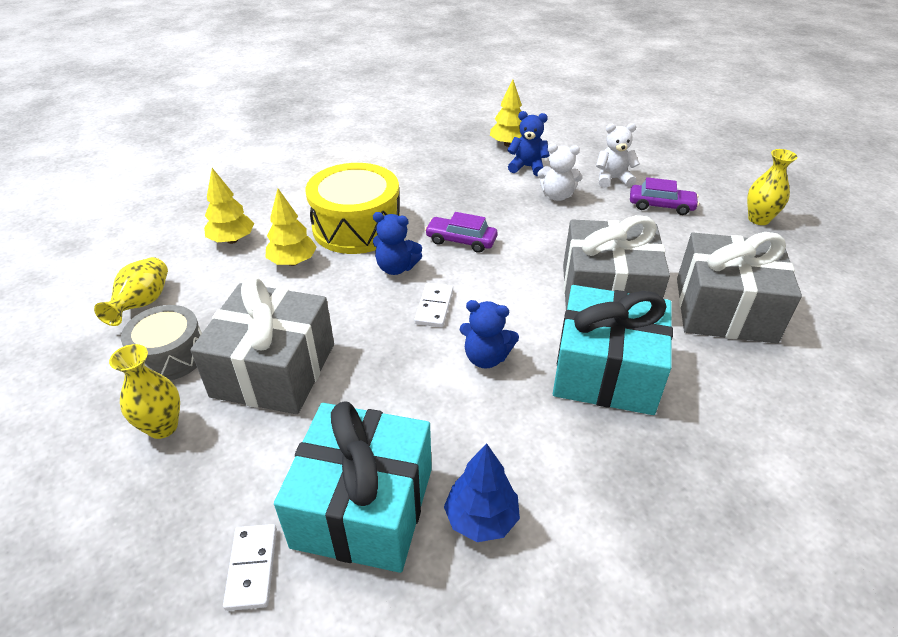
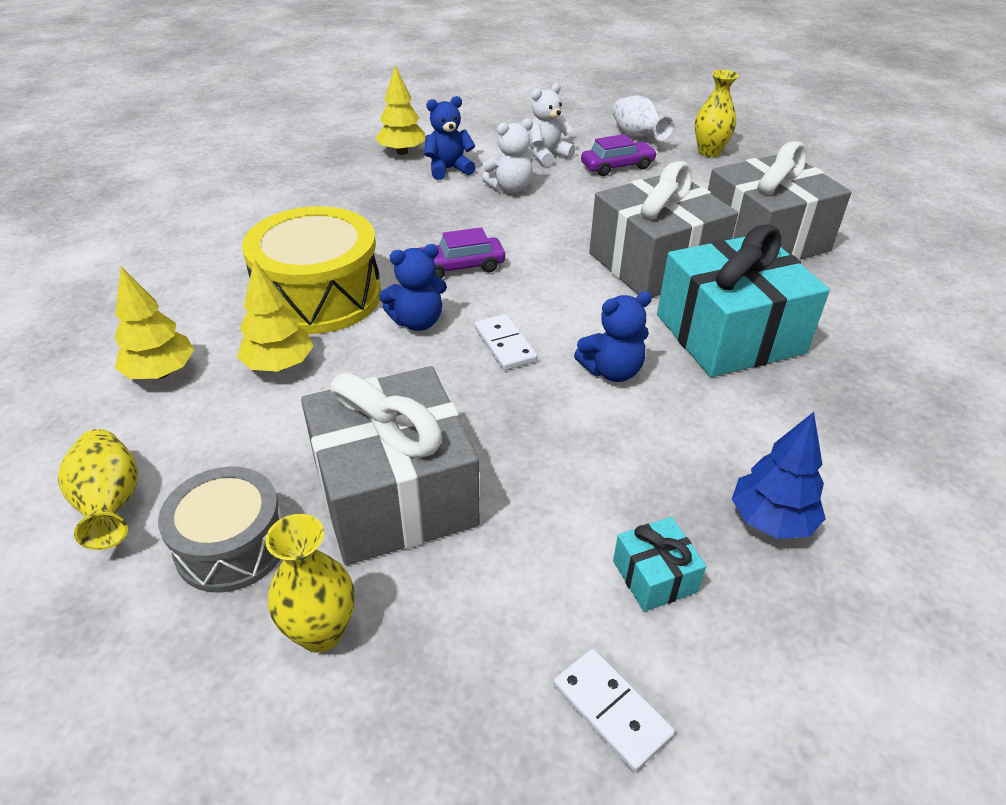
camera: 35 degrees left, 0 degrees up
turquoise gift [274,401,432,573] -> turquoise gift [613,517,706,612], size x0.42
none -> white vase [612,95,675,141]

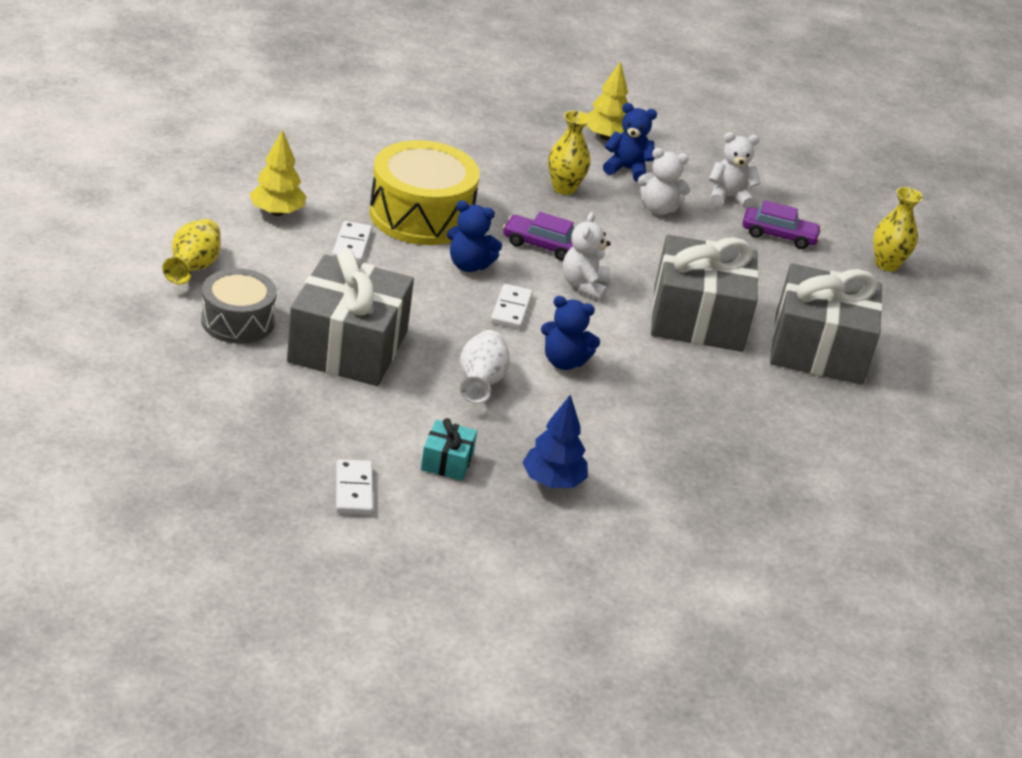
camera: 30 degrees right, 5 degrees down
yellow tree [237,260,314,372] -> white domino [332,221,372,263]
yellow vase [265,514,355,653] -> yellow vase moved to [548,110,590,195]
white vase [612,95,675,141] -> white vase moved to [460,330,510,404]
turquoise gift [657,224,830,377] -> none
none -> white teddy bear [563,212,611,301]

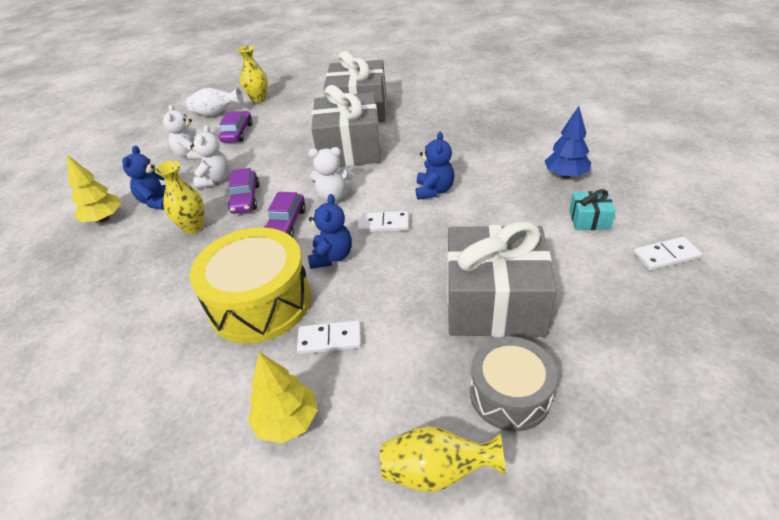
camera: 90 degrees left, 5 degrees up
white vase [460,330,510,404] -> white vase moved to [186,87,243,116]
none -> purple car [228,168,260,214]

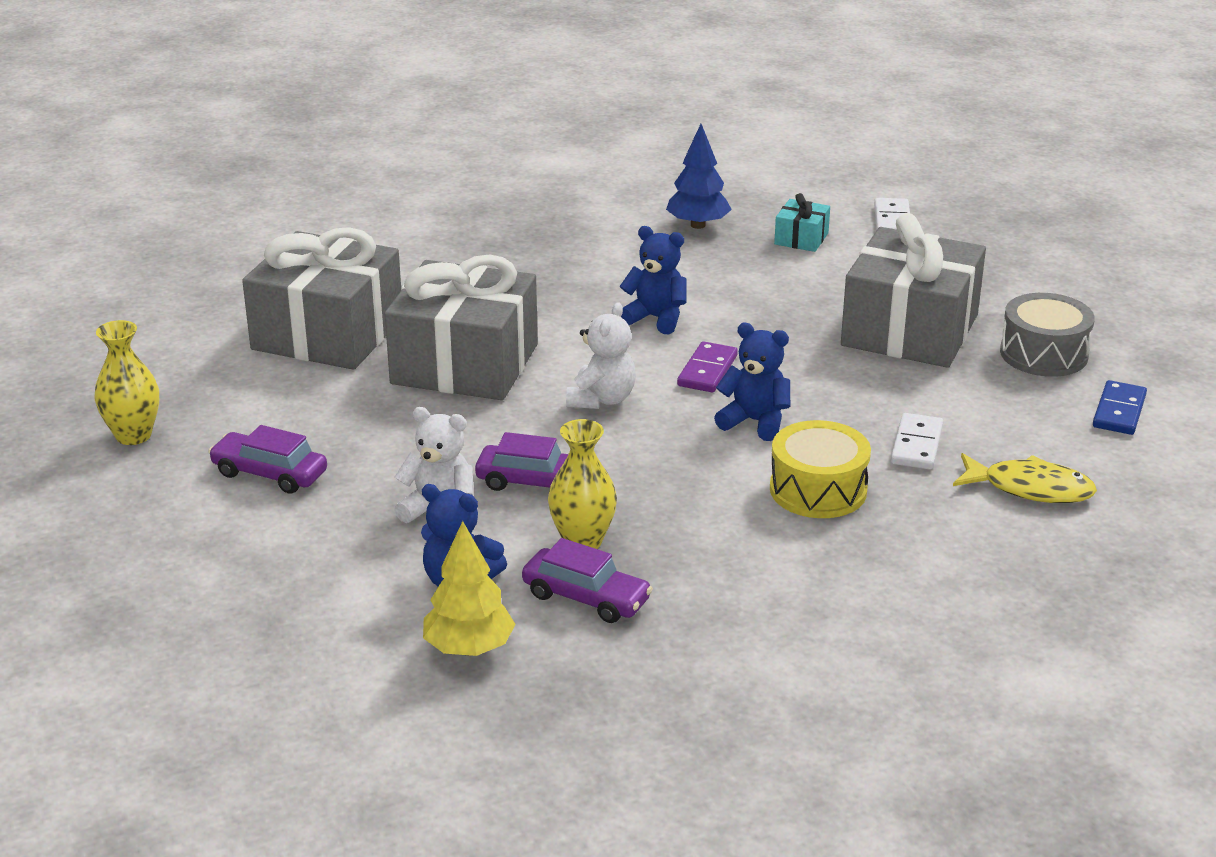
camera: 75 degrees left, 10 degrees down
white teddy bear [163,104,203,160] -> none
white vase [186,87,243,116] -> none
yellow drum [190,227,311,343] -> yellow drum [770,420,871,518], size x0.63
yellow tree [248,352,318,443] -> yellow fish [953,453,1097,503]
purple car [264,192,306,237] -> purple car moved to [522,538,653,623]
white domino [358,211,409,233] -> purple domino [677,341,738,392]
yellow vase [380,426,506,492] -> blue domino [1093,380,1147,435]

